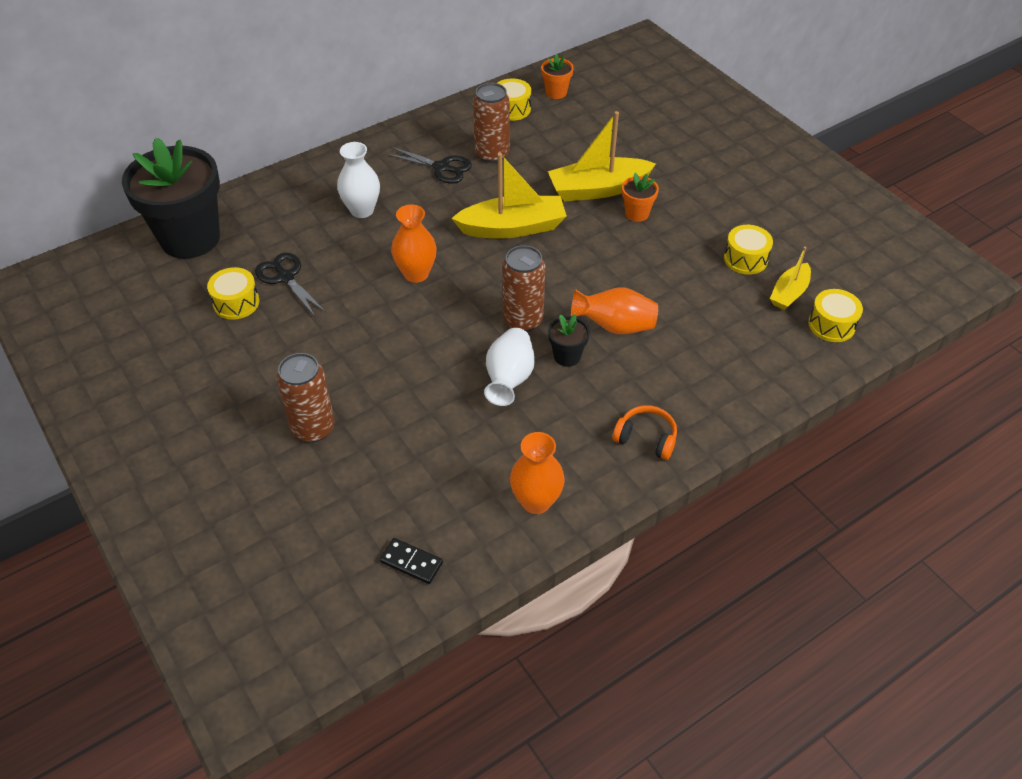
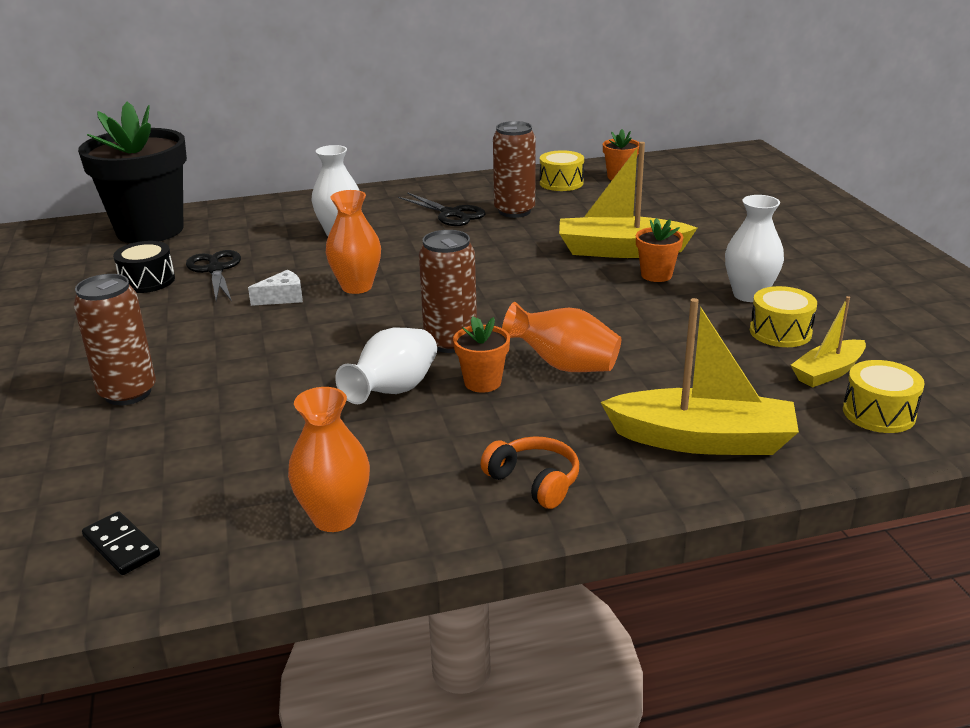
camera: 20 degrees right, 20 degrees down
yellow drum [207,267,259,320] -> black drum [113,241,175,293]
yellow boat [451,153,567,239] -> yellow boat moved to [600,298,799,455]
black flower pot [548,314,590,367] -> orange flower pot [453,316,510,393]
none -> white cheese [248,270,303,306]
none -> white vase [725,195,784,302]

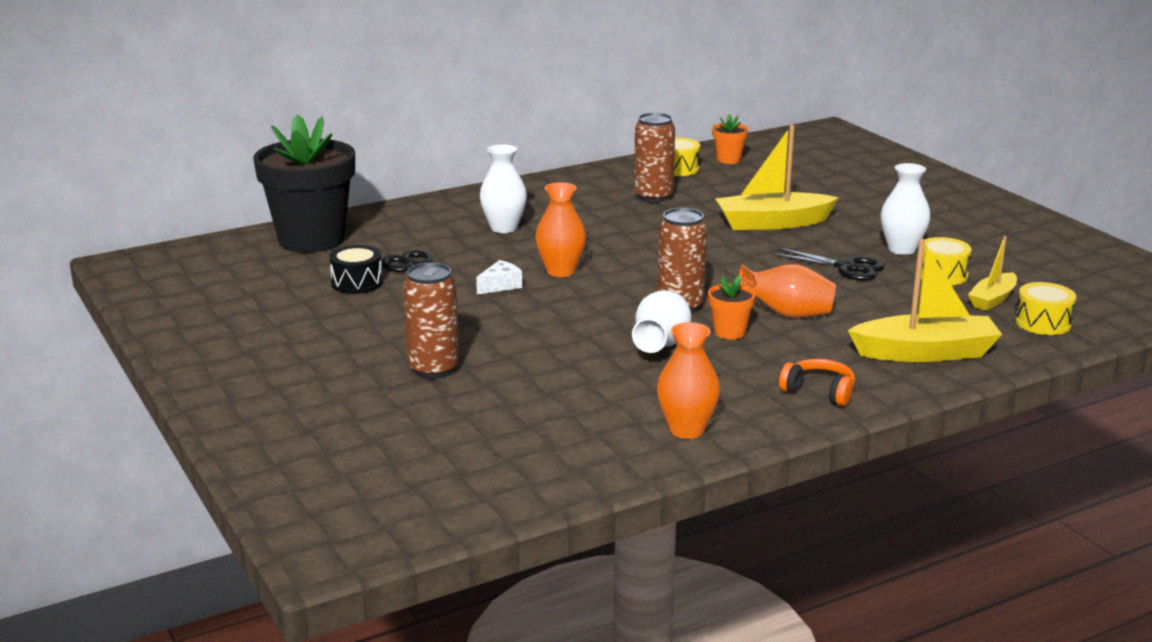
camera: 15 degrees left, 5 degrees down
black domino [82,511,160,575] -> none
black scissors [398,192,485,226] -> black scissors moved to [773,248,884,281]
orange flower pot [636,218,683,282] -> none

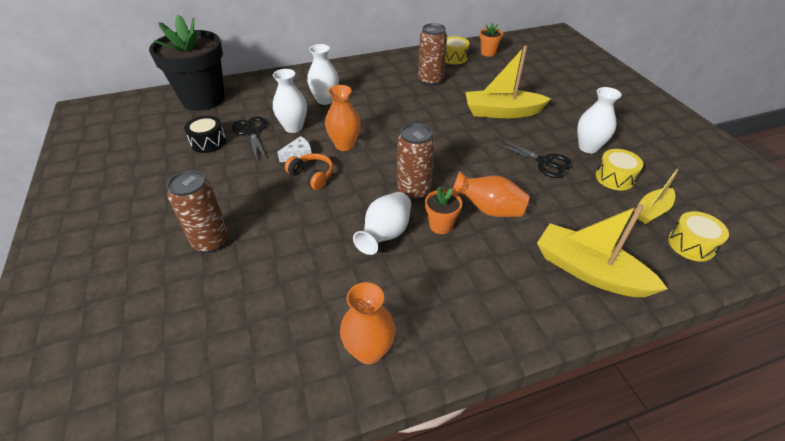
camera: 10 degrees right, 20 degrees up
orange headphones [779,359,855,406] -> orange headphones moved to [285,153,334,190]
yellow boat [848,239,1002,362] -> yellow boat turned 150 degrees counterclockwise [537,204,668,297]
none -> white vase [273,69,307,133]

